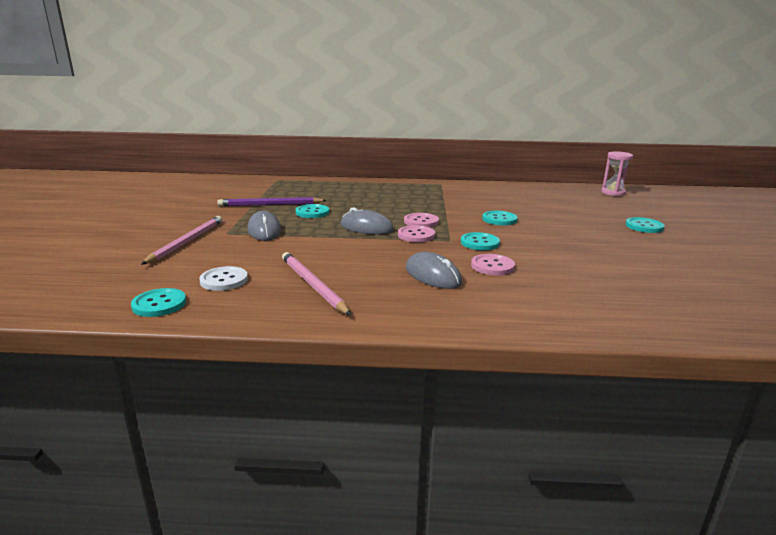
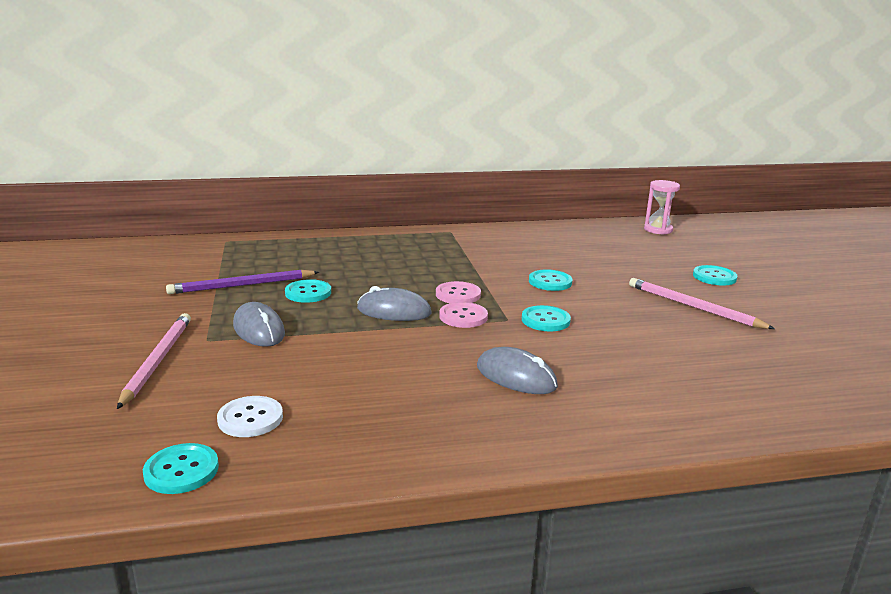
camera: 15 degrees left, 0 degrees up
pink pencil [282,252,351,315] -> pink pencil moved to [629,278,775,329]
pink button [471,254,515,276] -> none

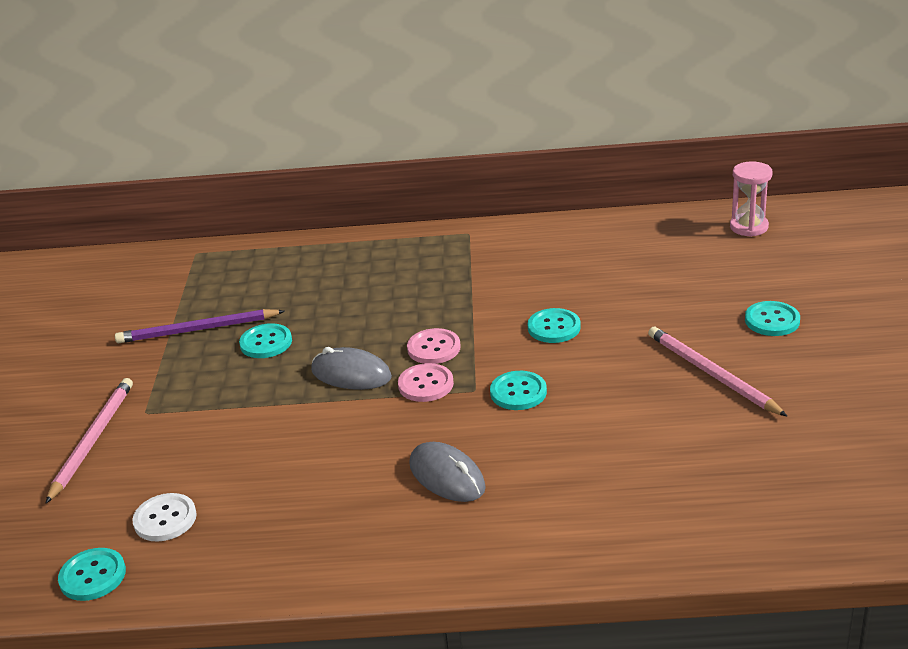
camera: 15 degrees right, 10 degrees up
grey mouse [233,302,285,347] -> none

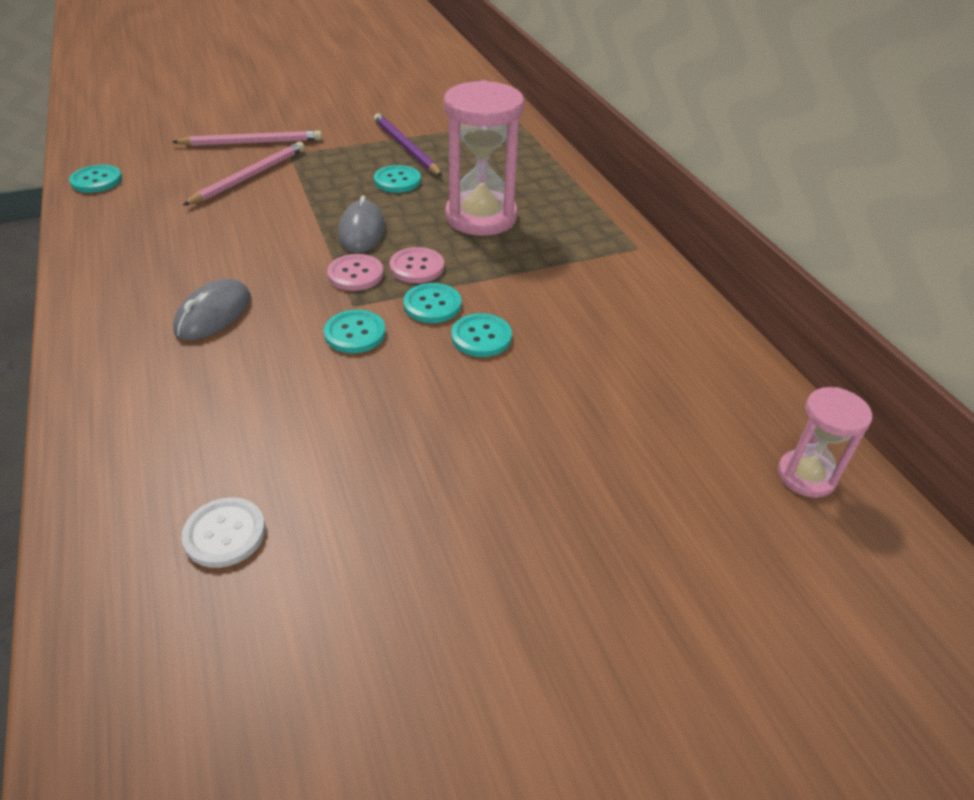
camera: 65 degrees right, 10 degrees up
white button [132,493,197,542] -> white button moved to [181,497,265,568]
pink pencil [648,327,787,416] -> pink pencil moved to [183,142,305,205]
turquoise button [745,301,800,336] -> turquoise button moved to [403,283,461,323]
none -> pink hourglass [444,80,524,236]

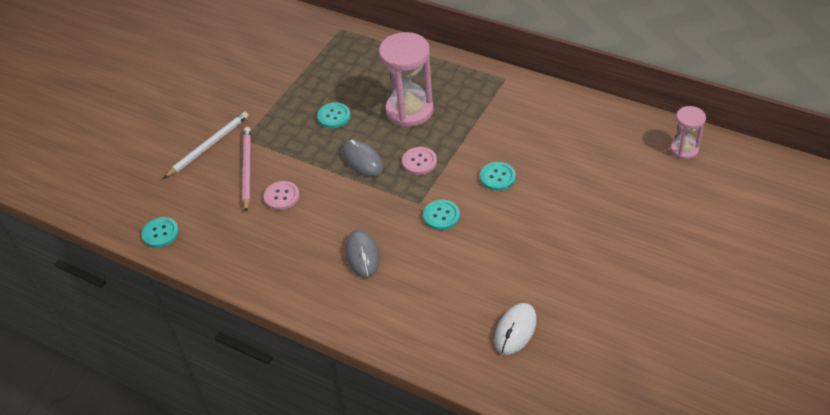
camera: 35 degrees left, 5 degrees up
pink pencil [172,130,322,146] -> white pencil [163,112,249,179]
white button [181,497,265,568] -> white mouse [495,303,537,355]
pink button [327,254,384,291] -> pink button moved to [264,181,300,210]
purple pencil [374,113,442,176] -> none
turquoise button [403,283,461,323] -> none

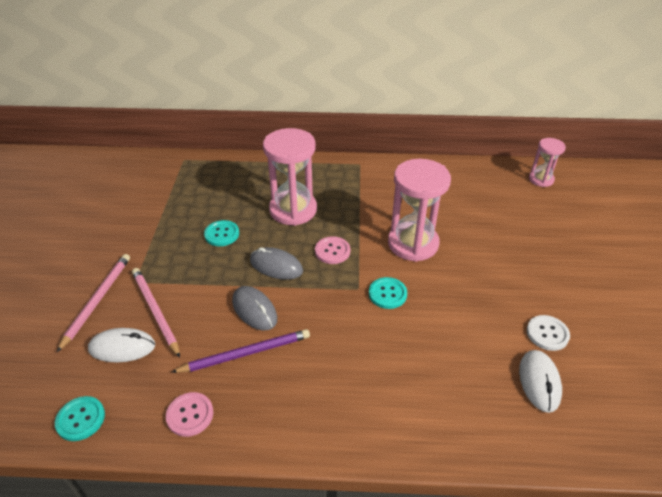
camera: 30 degrees left, 5 degrees down
white pencil [163,112,249,179] -> pink pencil [57,254,130,352]
pink button [264,181,300,210] -> pink button moved to [166,392,214,437]
grey mouse [345,229,380,277] -> grey mouse moved to [232,286,277,330]
turquoise button [480,162,516,191] -> pink hourglass [388,159,451,262]
none -> white mouse [88,328,155,362]
none -> purple pencil [171,329,310,373]
none -> white button [527,315,570,351]

